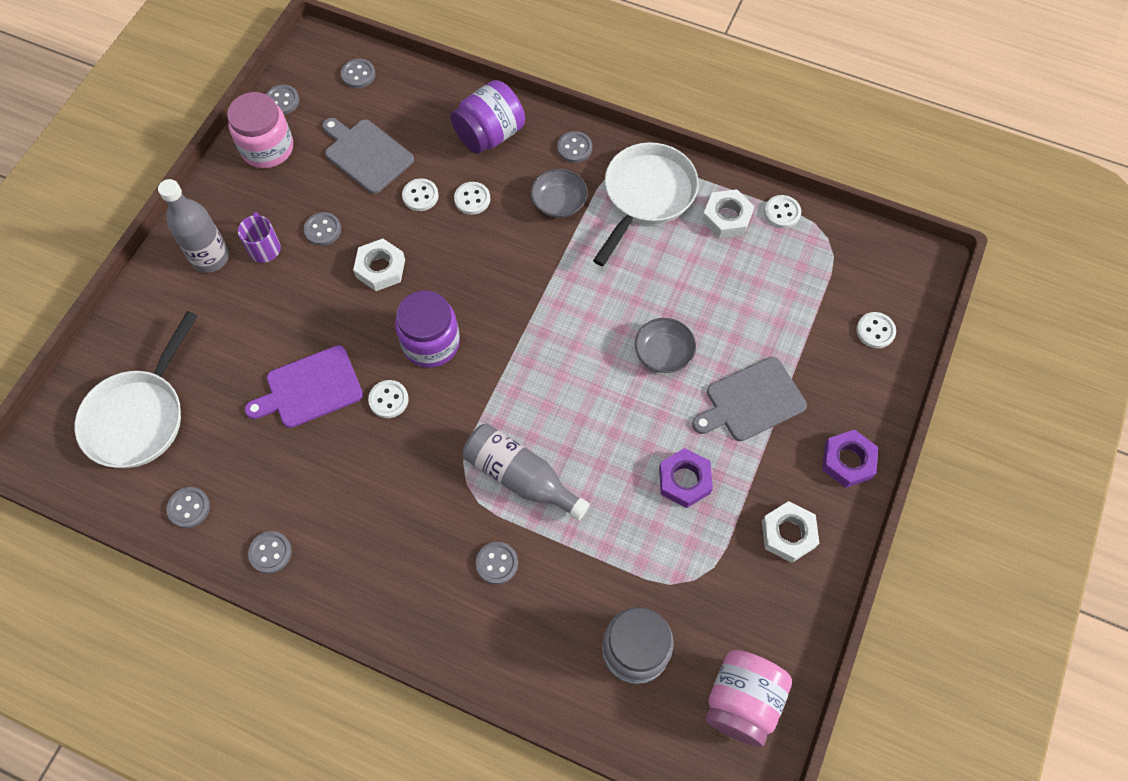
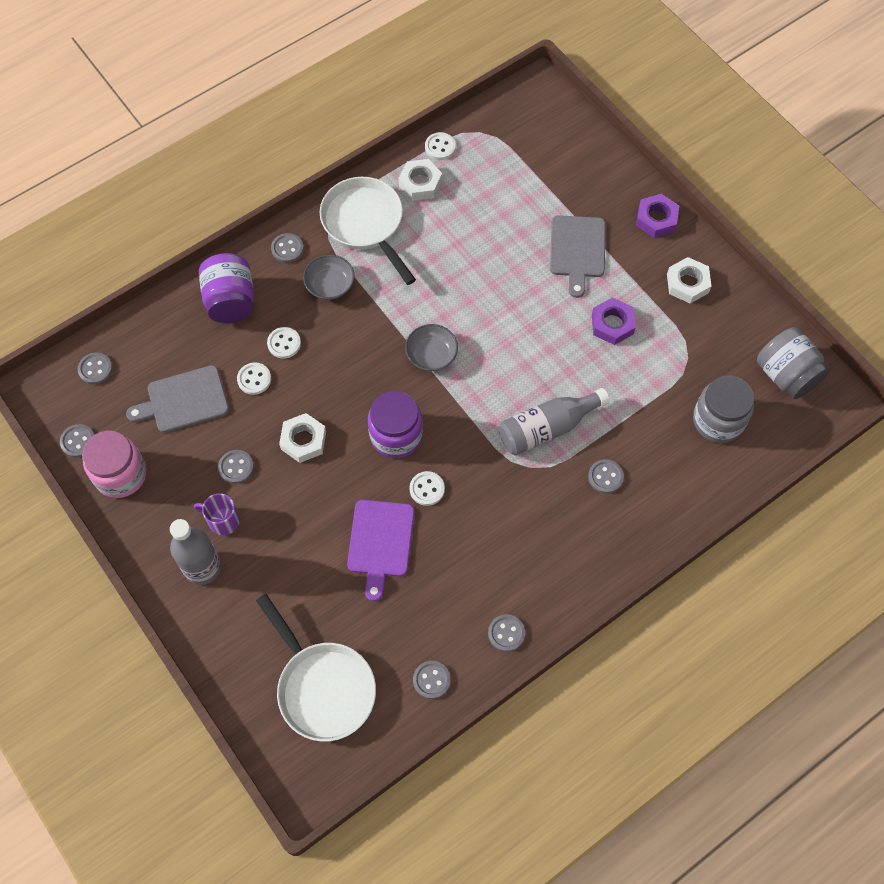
camera: 60 degrees left, 0 degrees up
grey bowl [635,318,696,373] -> grey bowl moved to [405,324,458,371]
pink jar [705,650,792,747] -> grey jar [757,327,831,399]
white button [856,312,896,348] -> none

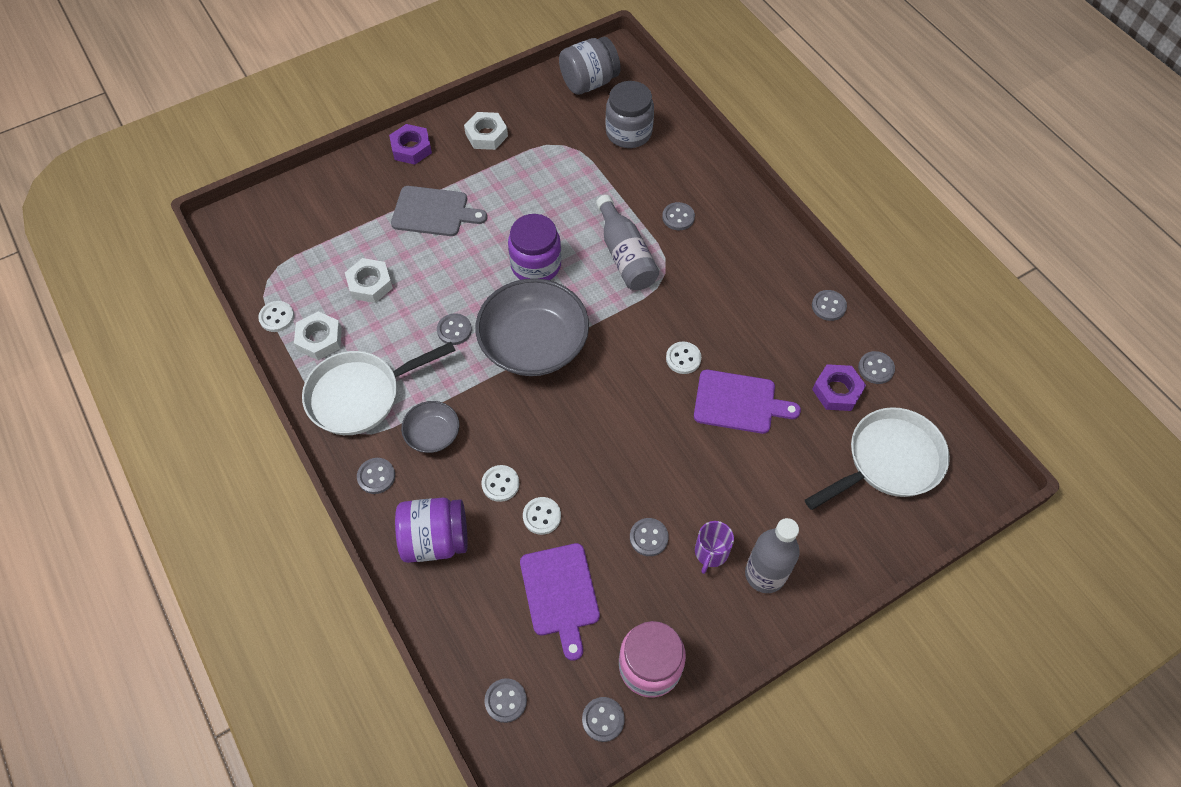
camera: 85 degrees left, 5 degrees down
grey cutting board [126,365,229,433] -> purple cutting board [520,543,600,661]
white nut [279,413,326,463] -> white nut moved to [345,258,393,303]
purple jar [368,391,423,458] -> purple jar moved to [508,214,561,280]
grey bowl [405,324,458,371] -> grey bowl [475,278,589,376], size x2.03
purple nut [592,297,636,345] -> purple nut moved to [812,364,866,411]
none -> grey button [437,313,472,345]

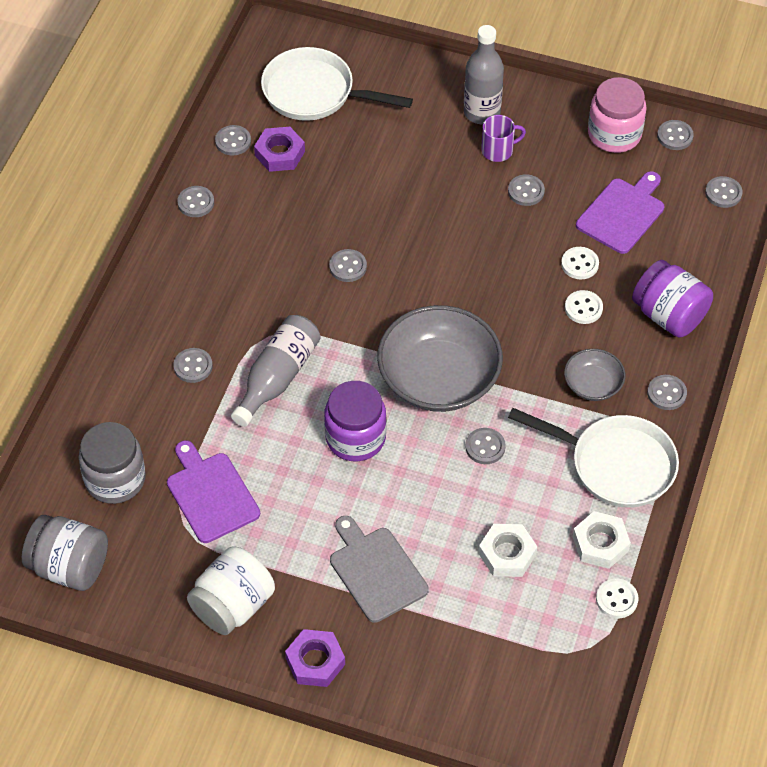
camera: 130 degrees left, 5 degrees down
white nut [464,112,508,150] -> white jar [187,547,275,635]
white button [666,341,701,374] -> grey button [329,249,367,282]
purple cutting board [694,370,801,434] -> purple cutting board moved to [167,440,260,543]

